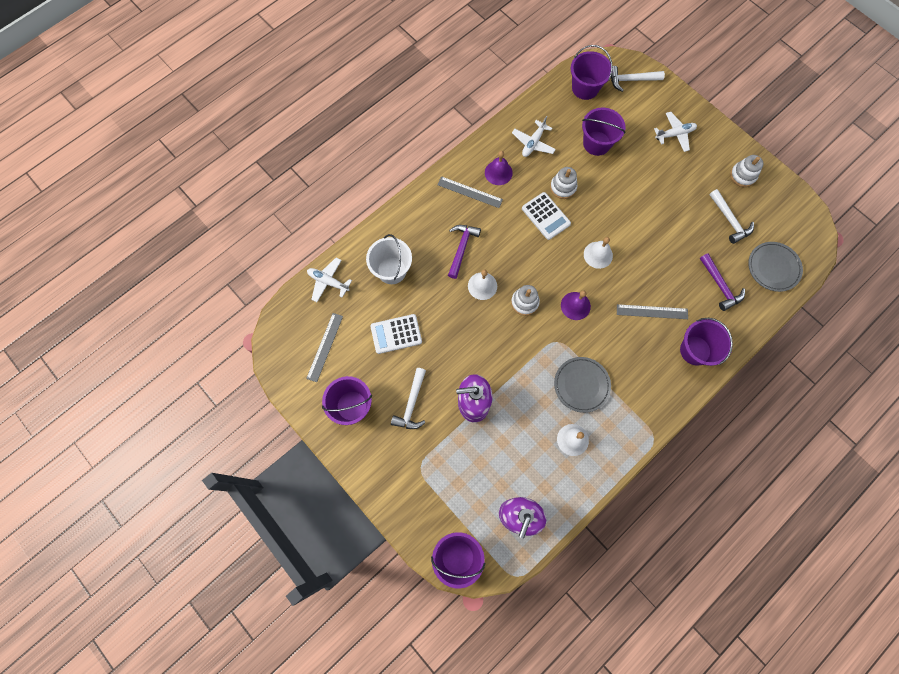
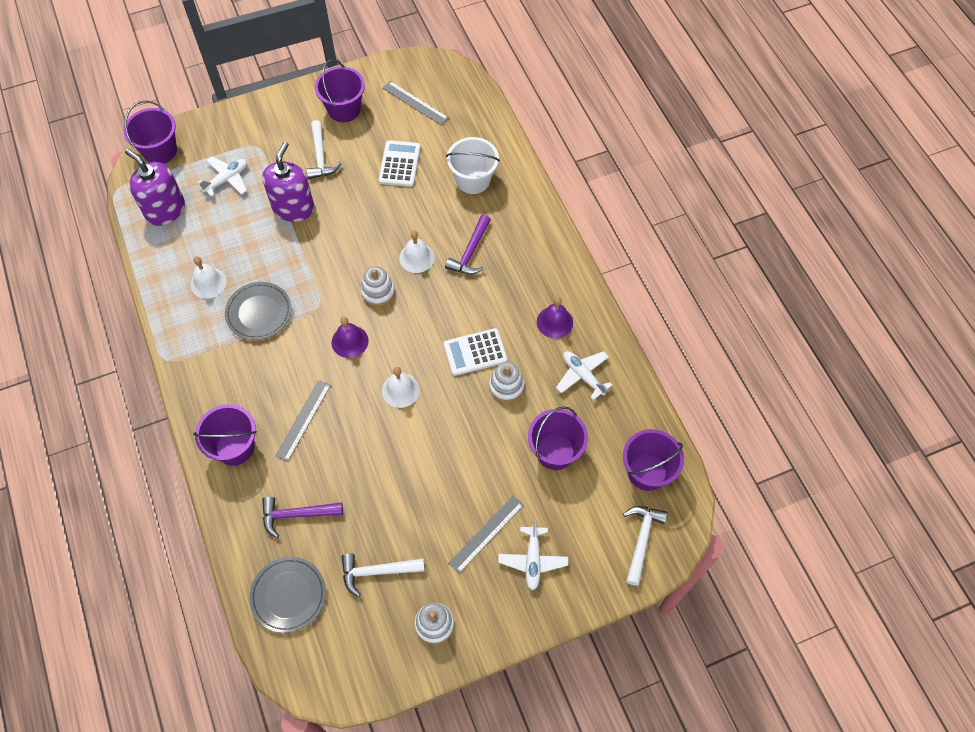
camera: 110 degrees right, 10 degrees down
white plane [307,258,352,302] -> white plane moved to [197,157,247,197]
white hammer [391,368,426,429] -> white hammer turned 135 degrees counterclockwise [306,120,342,179]
grey ruler [437,176,503,208] -> grey ruler moved to [448,496,524,573]
purple hammer [448,225,481,279] -> purple hammer turned 75 degrees clockwise [445,214,491,275]

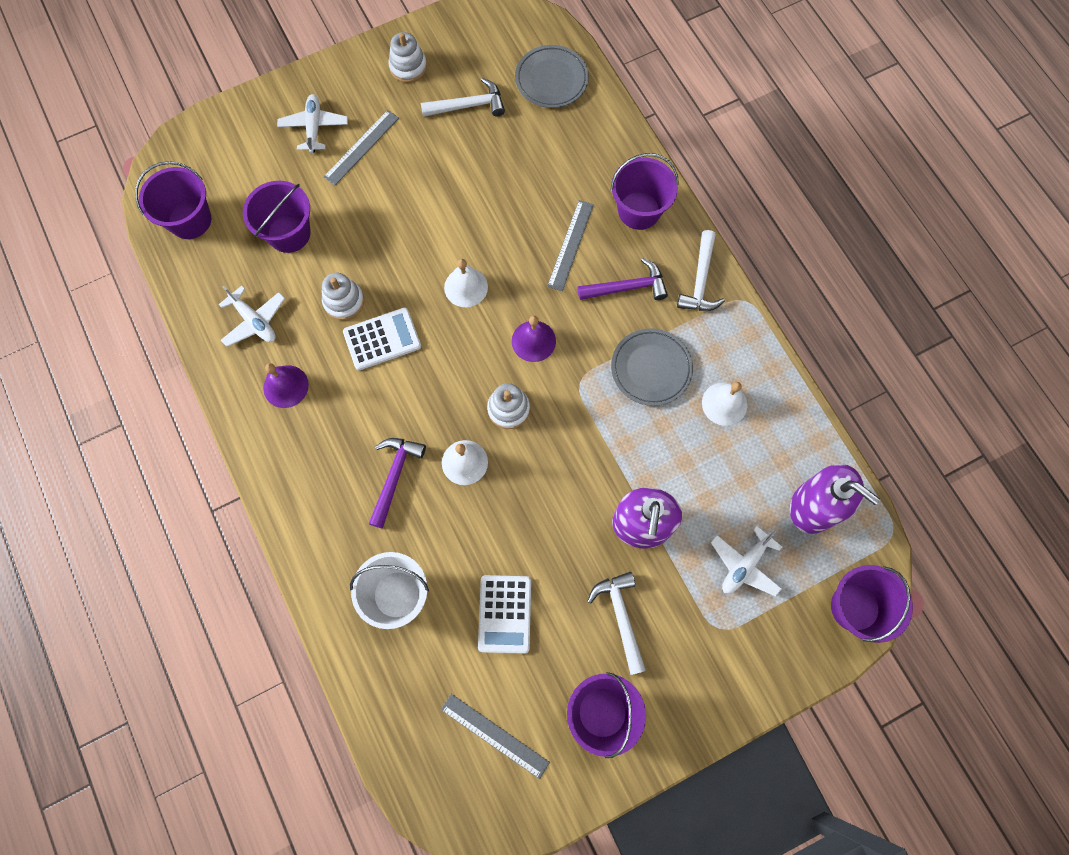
camera: 175 degrees right, 10 degrees up
purple hammer [262,497,343,538] -> purple hammer moved to [578,258,668,300]
white hammer [623,506,668,586] -> white hammer moved to [677,230,725,311]

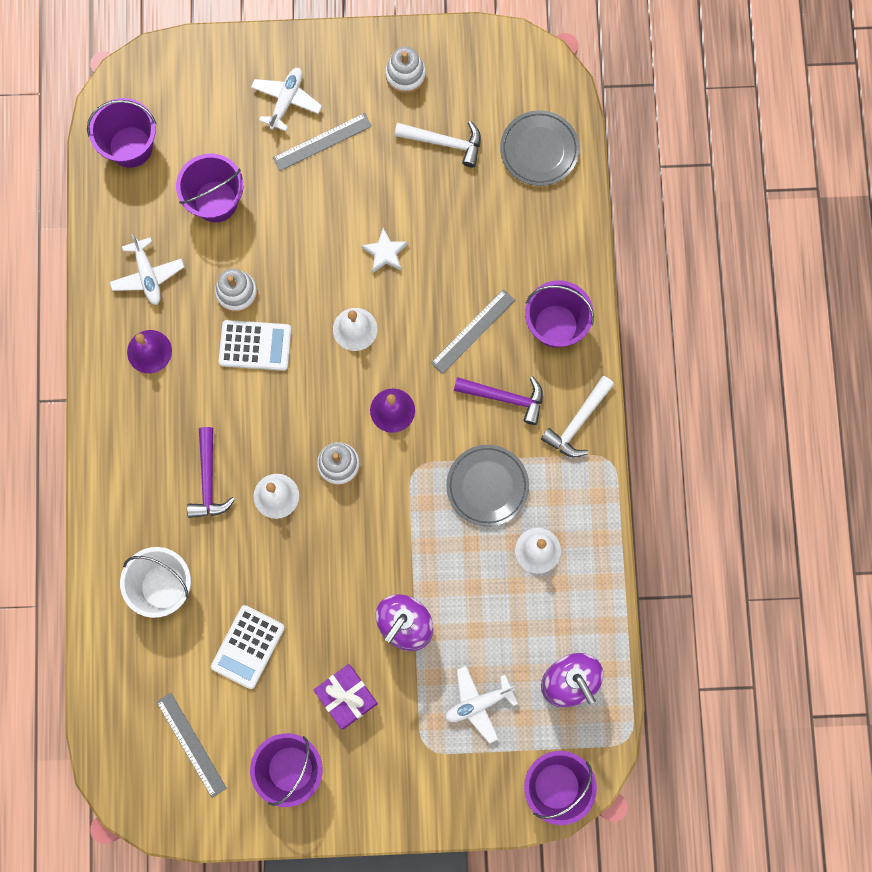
camera: 25 degrees right, 5 degrees up
purple hammer [369,438,426,528] -> purple hammer turned 135 degrees clockwise [187,427,235,518]
white hammer [587,572,646,675] -> purple gift [314,664,378,729]
none -> white star [361,228,408,273]

